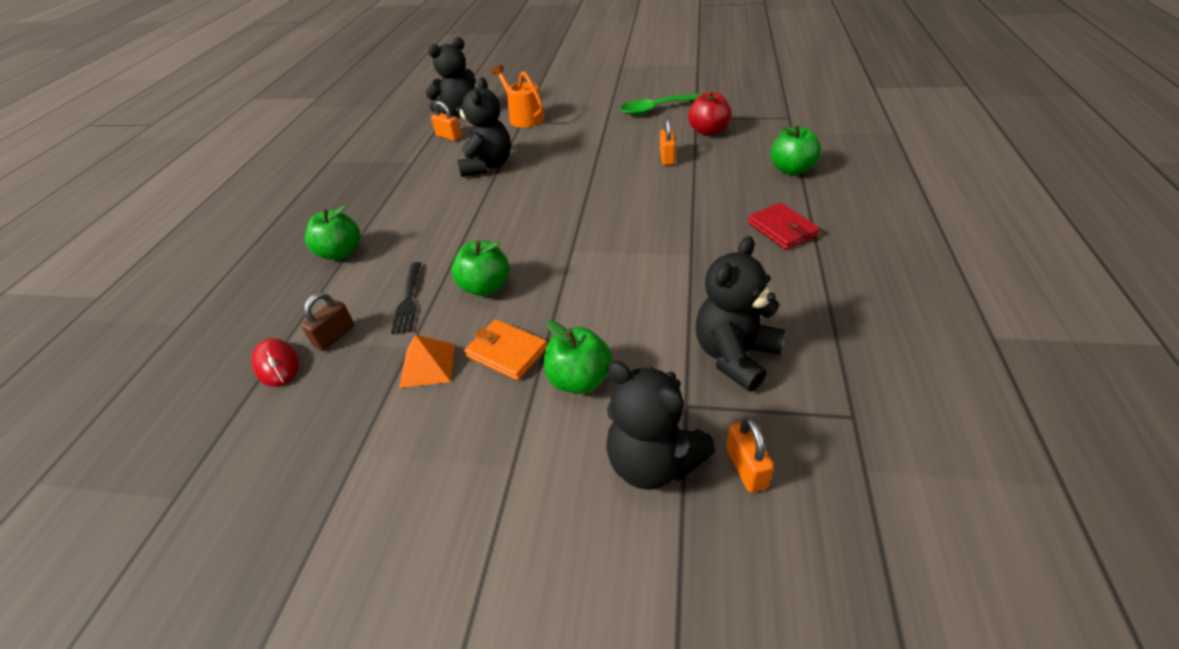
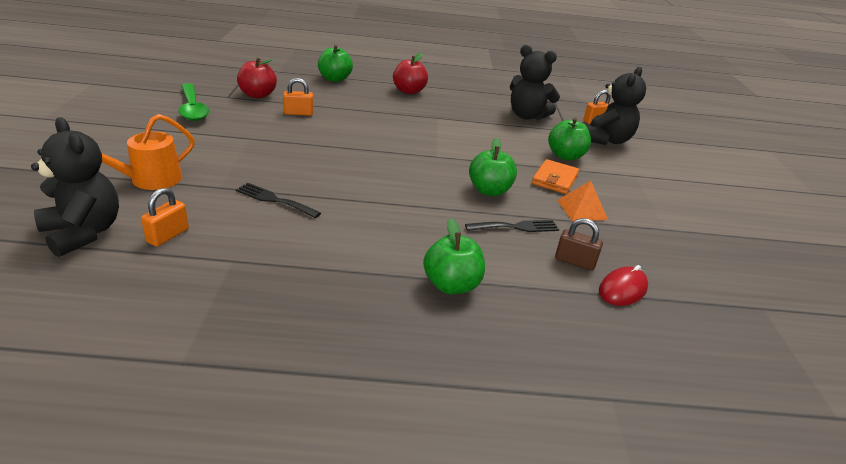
camera: 105 degrees left, 10 degrees down
black teddy bear [456,77,511,177] -> black fork [236,183,321,218]
red wallet [748,203,820,250] -> red apple [393,53,428,94]

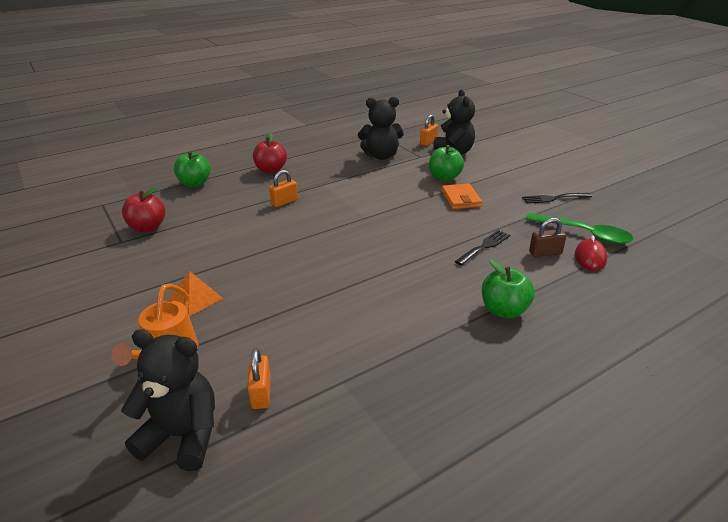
camera: 30 degrees left, 0 degrees up
green spoon [178,83,209,121] -> green spoon moved to [526,213,633,244]
black fork [236,183,321,218] -> black fork moved to [522,193,592,204]
orange padlock [283,78,314,116] -> orange padlock moved to [269,170,298,207]
green apple [469,138,517,196] -> none
orange pyramid [557,180,608,221] -> orange pyramid moved to [169,271,223,316]

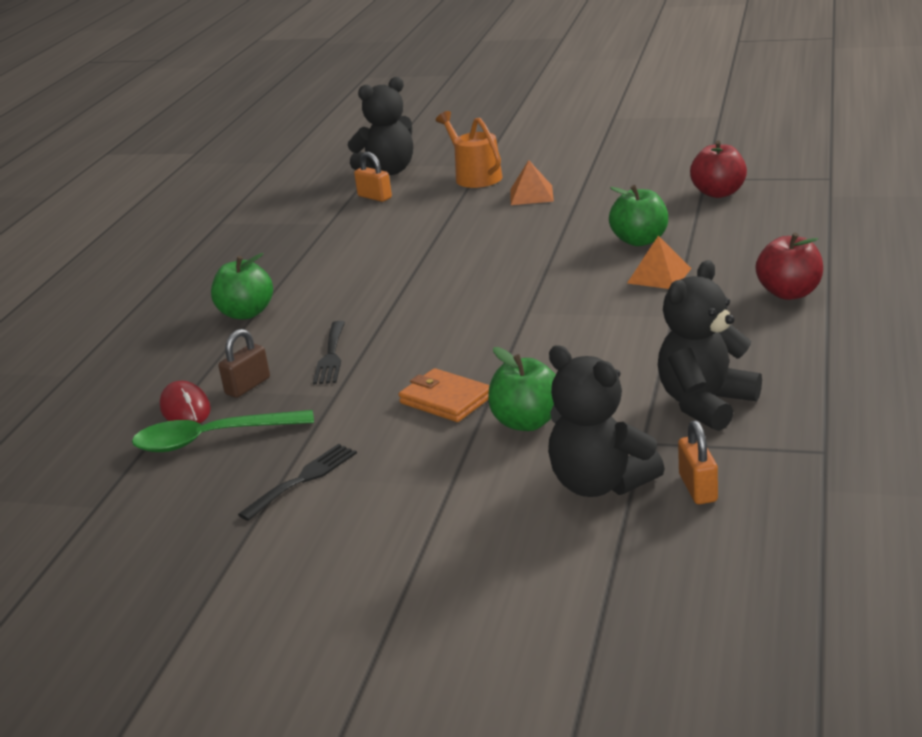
camera: 140 degrees right, 5 degrees down
green apple [174,151,211,187] -> green apple moved to [609,185,668,246]
orange padlock [269,170,298,207] -> orange pyramid [627,236,692,289]

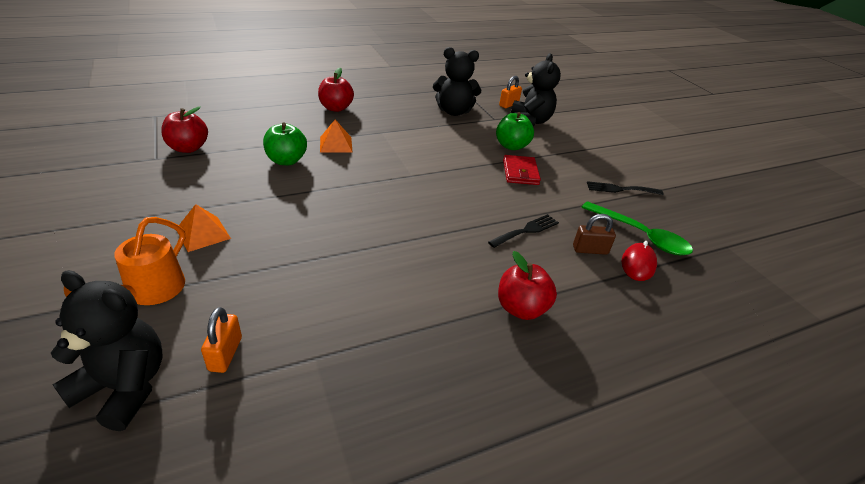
camera: 135 degrees left, 10 degrees up
green apple [211,253,273,319] -> red apple [498,251,557,320]
orange wallet [399,368,490,422] -> red wallet [503,155,541,185]

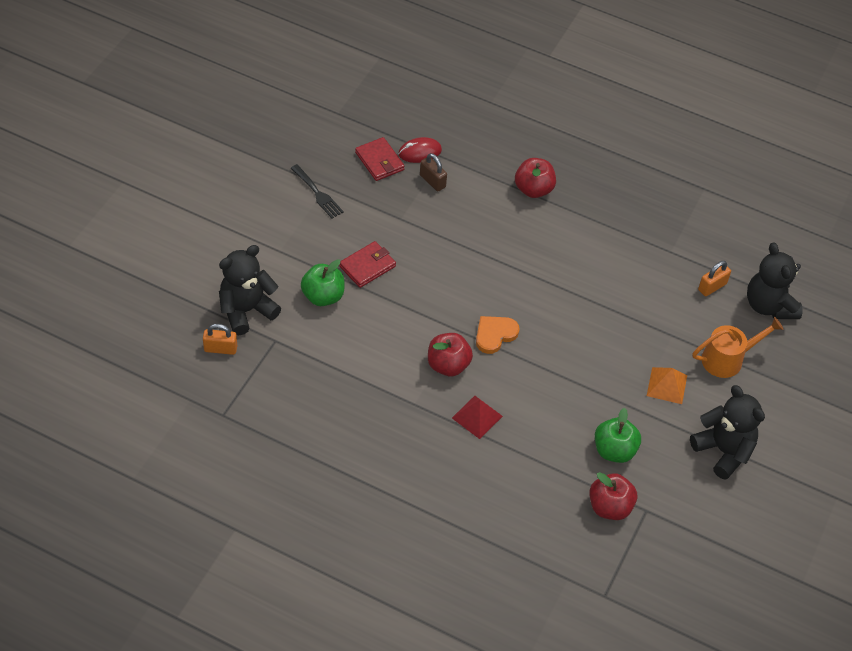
camera: 130 degrees left, 15 degrees up
green apple [263,122,307,165] -> green apple moved to [595,408,641,463]
red apple [318,68,354,112] -> red apple moved to [428,333,473,376]
orange pyramid [320,119,352,153] -> red pyramid [452,396,503,439]
black teddy bear [433,47,481,116] -> black teddy bear moved to [690,385,765,480]
black fork [488,214,559,248] -> none
green spoon [582,201,693,255] -> red wallet [355,137,405,181]
none -> orange heart [476,316,520,354]

